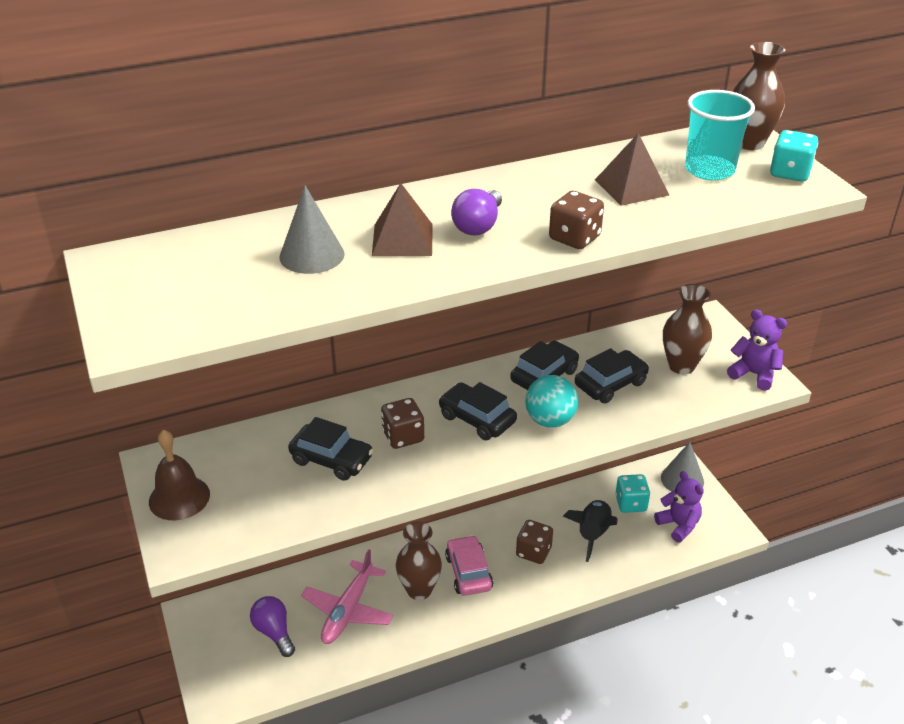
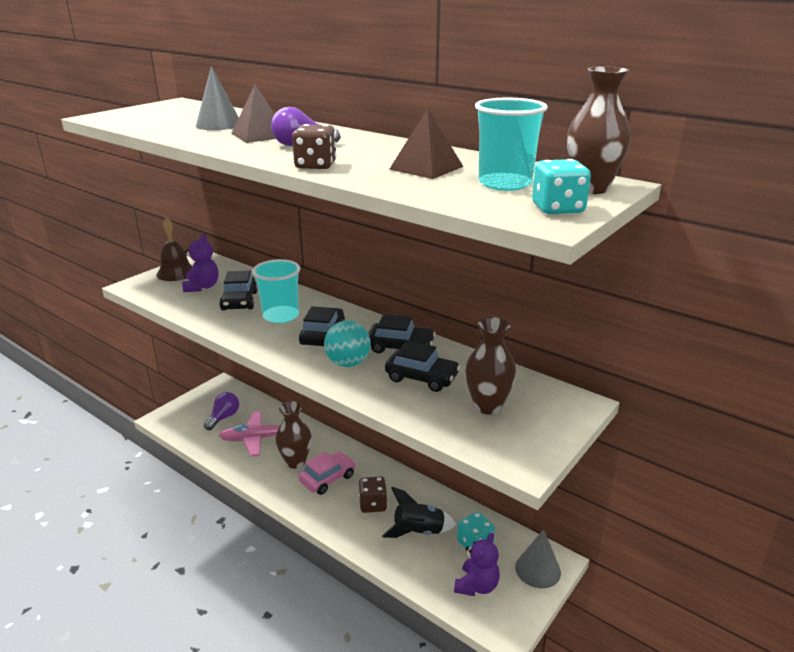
camera: 60 degrees right, 10 degrees down
brown dice [381,398,424,449] -> turquoise cup [252,259,300,323]
purple teddy bear [727,309,787,391] -> purple teddy bear moved to [182,234,219,292]

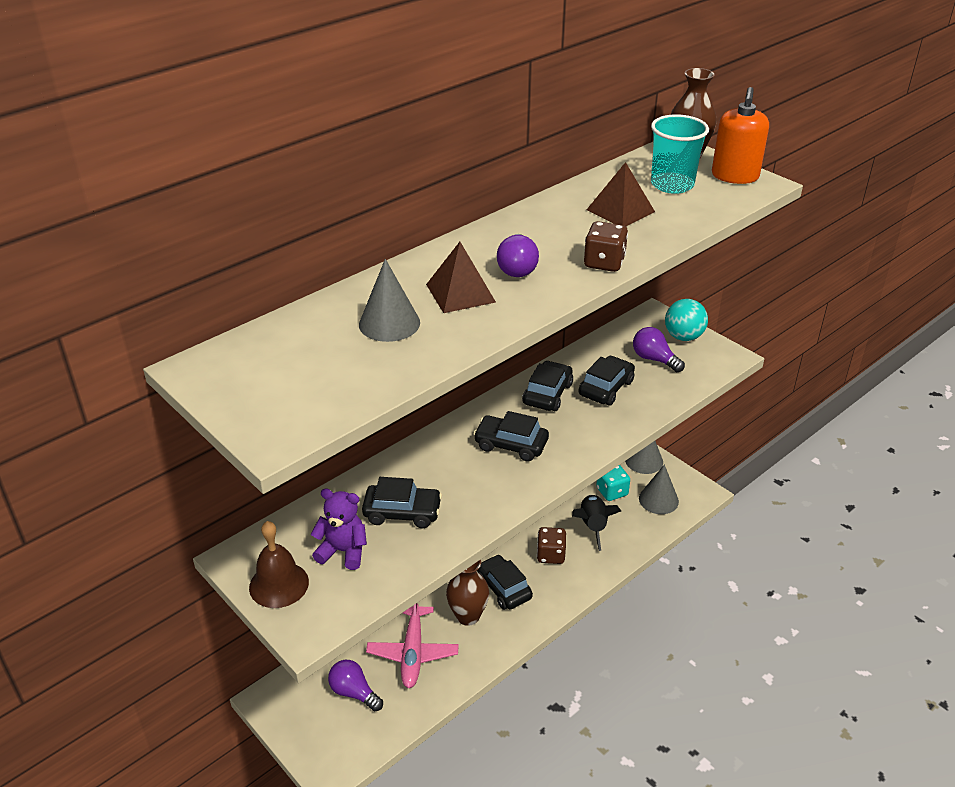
camera: 80 degrees left, 10 degrees up
turquoise cup [252,259,300,323] -> none
pink car [299,452,356,495] -> black car [477,555,533,610]
turquoise ball [324,321,371,367] -> turquoise ball moved to [665,299,708,341]
purple teddy bear [454,532,500,596] -> grey cone [639,464,679,514]
brown vase [465,317,516,415] -> purple light bulb [633,327,685,372]
turquoise dice [532,159,591,214] -> orange soap dispenser [712,87,769,184]

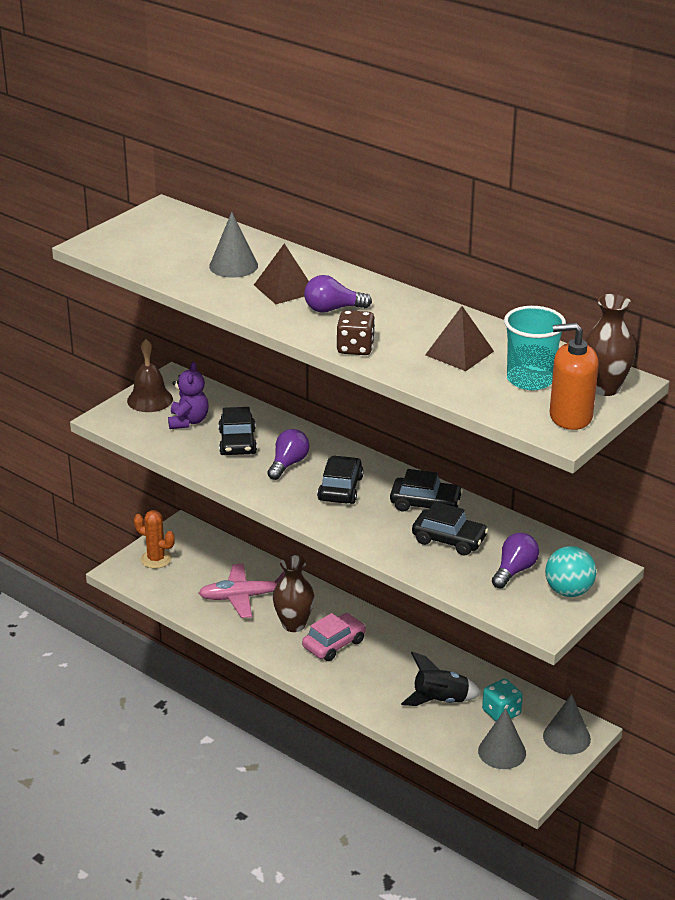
camera: 80 degrees right, 5 degrees down
purple light bulb [328,660,383,711] -> purple light bulb moved to [267,429,310,480]
black car [477,555,533,610] -> pink car [302,613,366,661]
brown dice [537,527,566,564] -> none
none -> orange cactus [134,510,175,569]

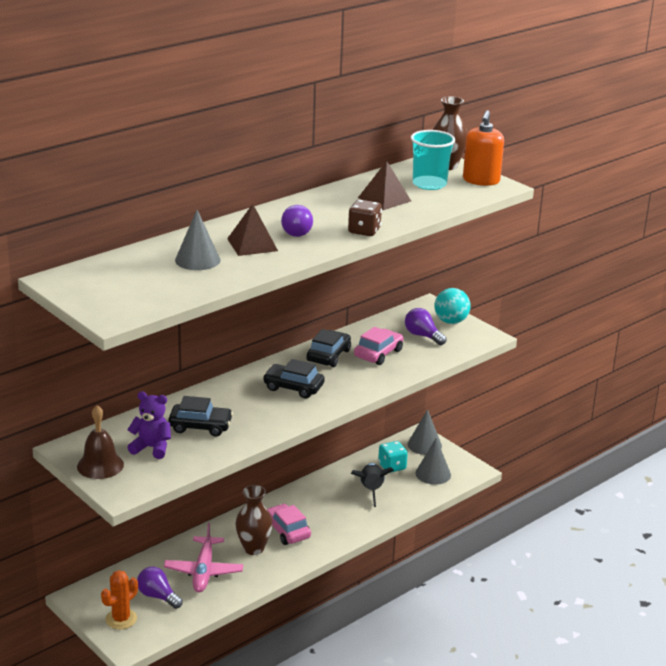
camera: 80 degrees left, 5 degrees down
purple light bulb [267,429,310,480] -> purple light bulb moved to [137,567,183,609]
black car [412,502,488,555] -> pink car [354,327,403,365]

